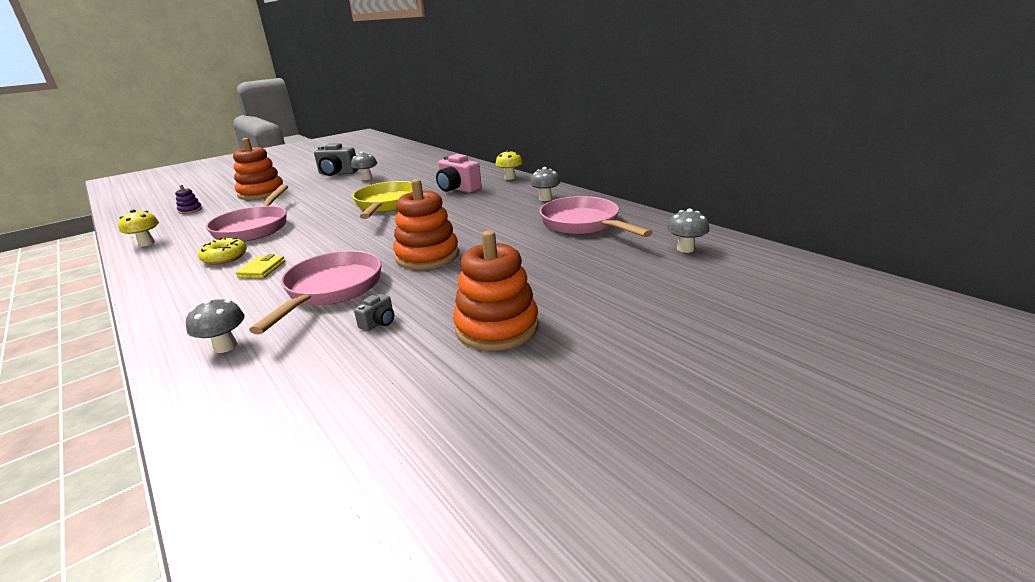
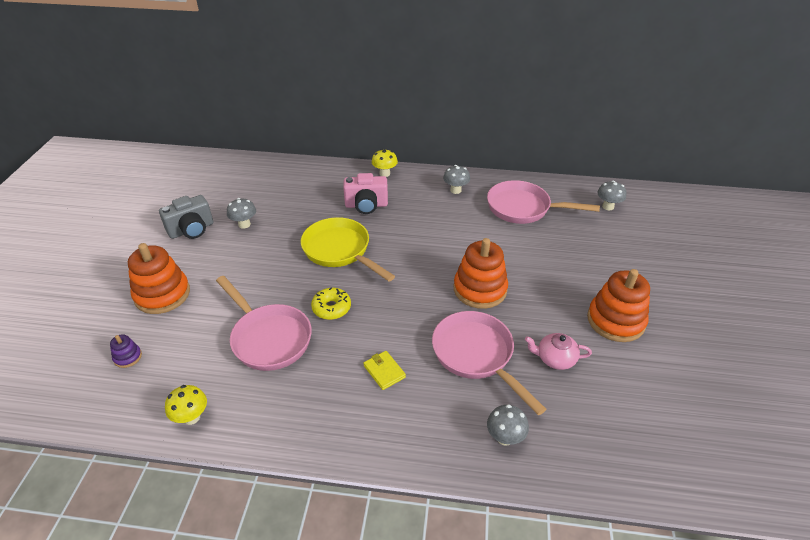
camera: 45 degrees left, 15 degrees up
yellow donut [198,238,247,265] -> yellow donut moved to [311,287,351,320]
grey camera [354,294,394,331] -> pink teapot [525,333,592,370]

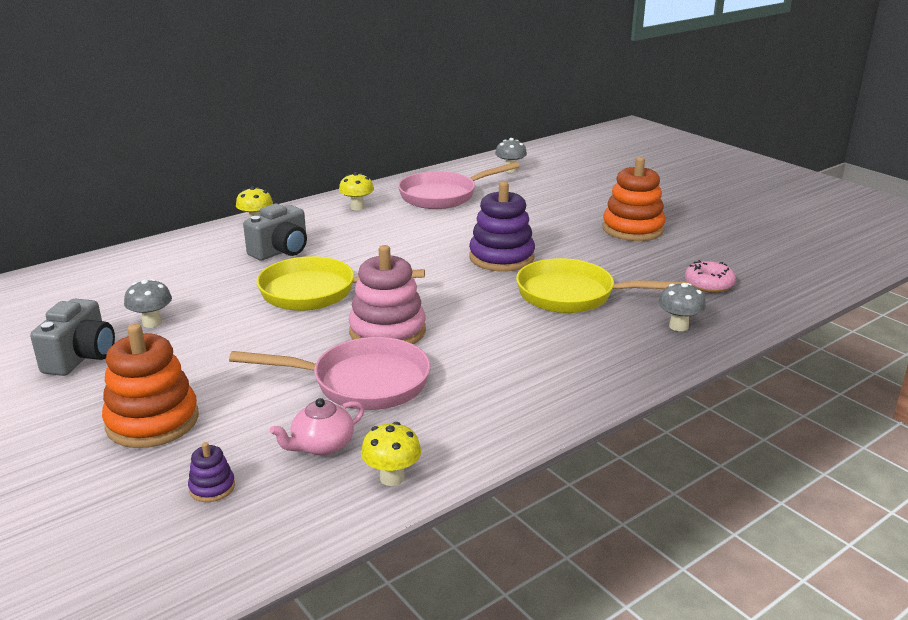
camera: 45 degrees left, 15 degrees down
yellow donut [311,287,351,320] -> pink stacking toy [349,245,426,344]
pink camera [343,173,388,214] -> grey camera [243,204,307,261]
yellow wallet [363,351,406,390] -> none
pink pan [432,311,546,415] -> yellow pan [516,258,689,313]
grey mushroom [443,165,470,194] -> yellow mushroom [339,172,374,210]
orange stacking toy [454,238,508,309] -> purple stacking toy [469,181,535,272]
pink teapot [525,333,592,370] -> pink teapot moved to [270,398,364,455]
none -> pink donut [685,260,736,293]

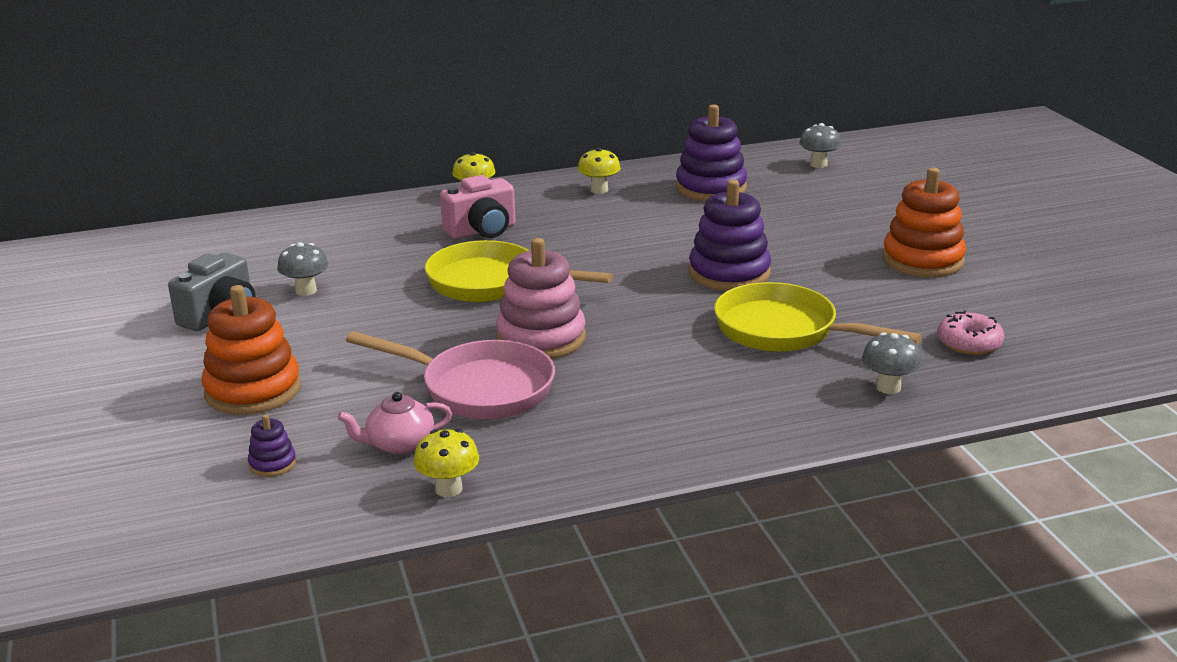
camera: 20 degrees right, 0 degrees up
grey camera [243,204,307,261] -> pink camera [440,175,516,239]
pink pan [398,162,519,209] -> purple stacking toy [676,104,747,201]

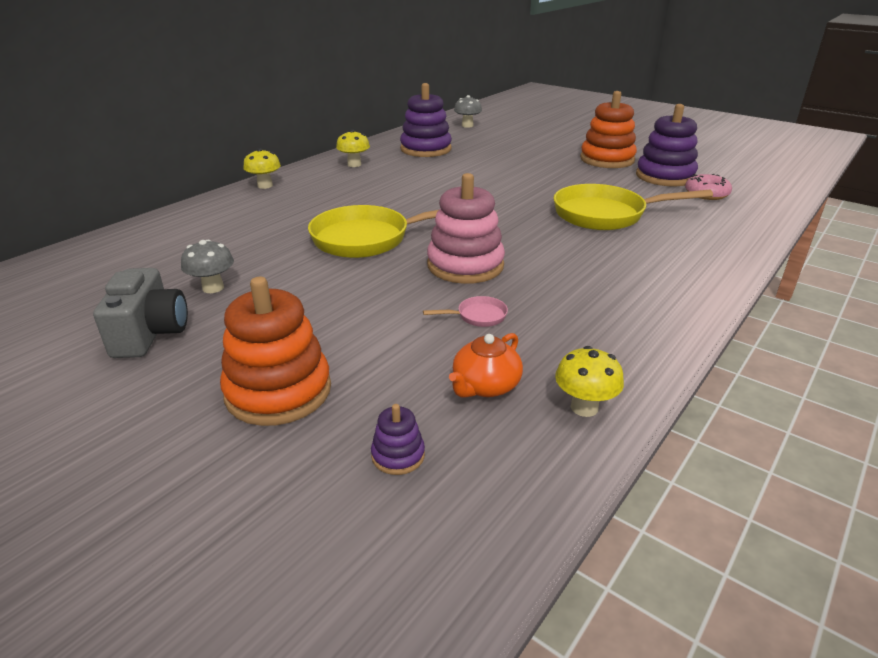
camera: 35 degrees left, 5 degrees up
pink teapot [337,392,452,454] -> orange teapot [449,333,523,398]
pink pan [346,331,555,419] -> pink pan [423,296,508,327], size x0.41
pink camera [440,175,516,239] -> none
purple stacking toy [689,180,771,291] -> purple stacking toy moved to [636,104,698,186]
grey mushroom [862,332,922,394] -> none

